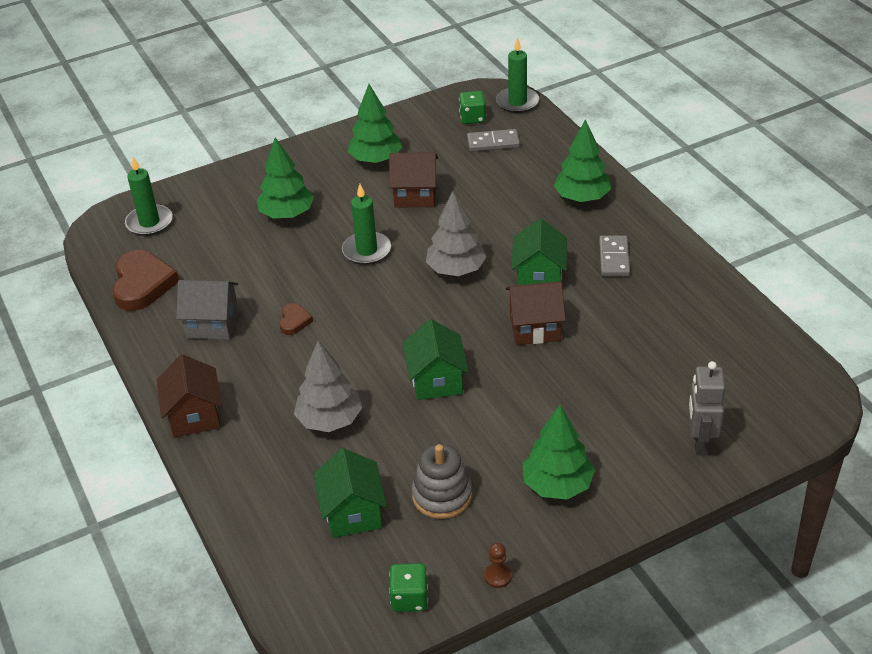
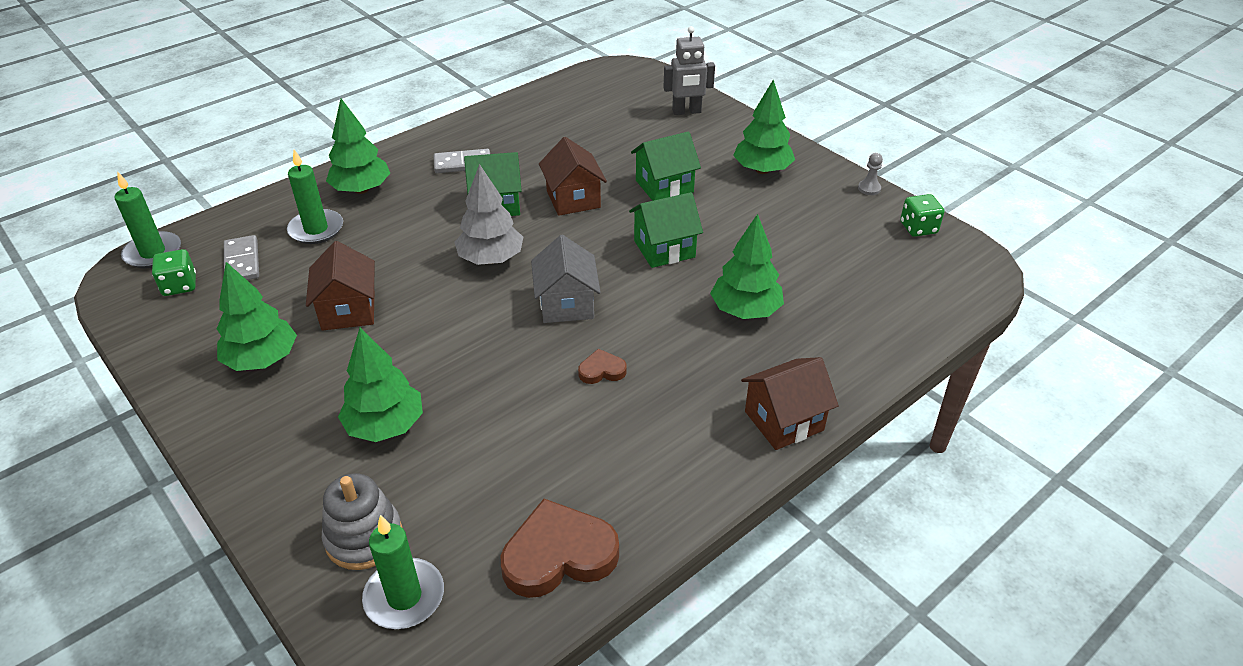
camera: 105 degrees left, 0 degrees up
grey house [176,280,239,340] -> grey house moved to [531,235,601,323]
grey tree [294,341,362,432] -> green tree [710,214,784,319]
green house [313,448,387,538] -> green house moved to [631,131,701,201]
green candle [342,184,391,265] -> green candle moved to [287,149,343,244]
grey stacking toy [412,444,472,519] -> grey stacking toy moved to [322,474,402,570]
brown pawn [484,543,512,588] -> grey pawn [858,153,883,195]

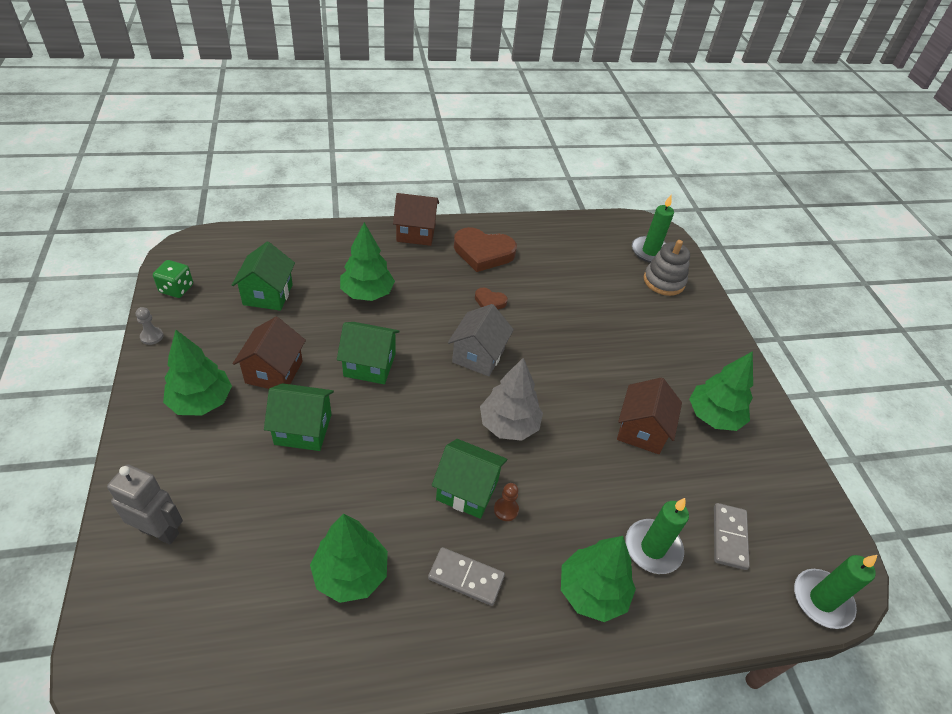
camera: 155 degrees left, 5 degrees up
green dice [152,249,196,296] -> none
green tree [338,328,423,442] -> green tree moved to [310,514,388,603]
brown heart [501,499,619,598] -> brown heart moved to [454,227,517,272]
brown house [539,137,607,216] -> brown house moved to [233,317,306,389]
none -> green house [232,242,295,311]
none -> brown pawn [494,483,519,521]

